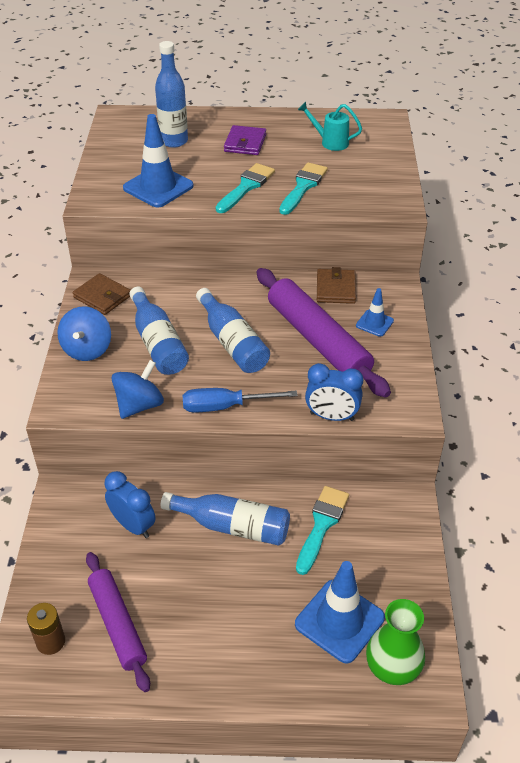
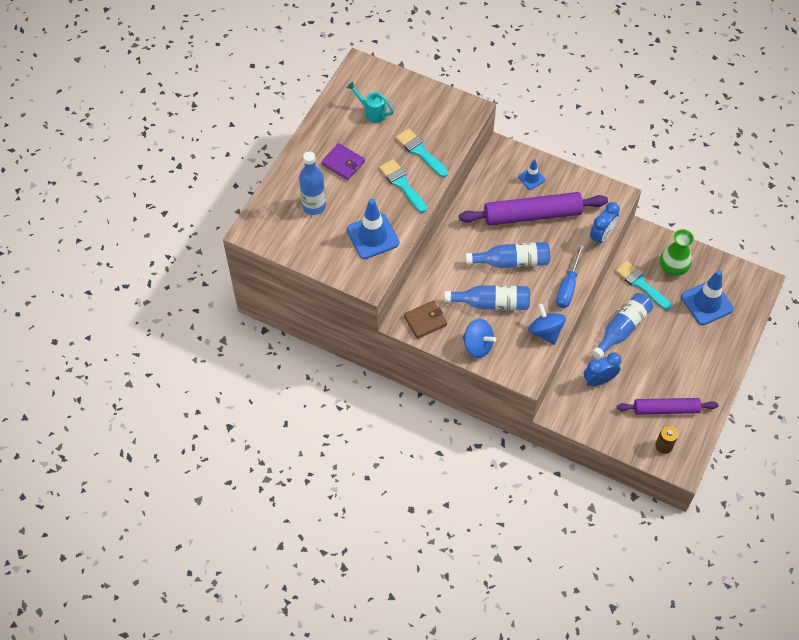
camera: 65 degrees left, 15 degrees up
turquoise watering can [298,102,362,151] -> turquoise watering can turned 75 degrees clockwise [347,82,394,123]
brown wallet [317,267,356,304] -> none
green vase [366,599,425,685] -> green vase moved to [660,229,694,276]

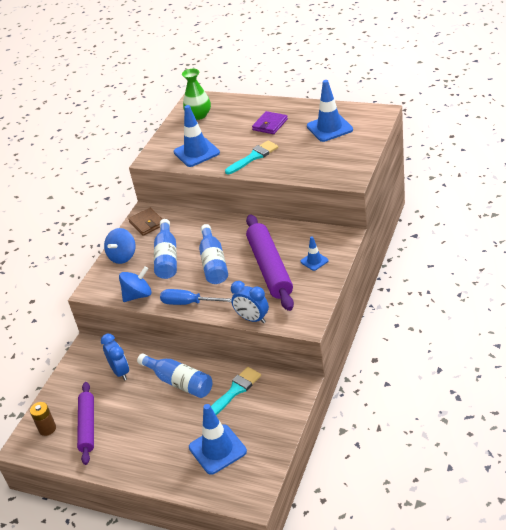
camera: 90 degrees right, 20 degrees down
blue bottle [299,151,326,215] -> none
turquoise watering can [347,82,394,123] -> blue traffic cone [307,80,353,142]
turquoise brush [396,128,448,177] -> none
green vase [660,229,694,276] -> green vase moved to [182,69,211,120]

